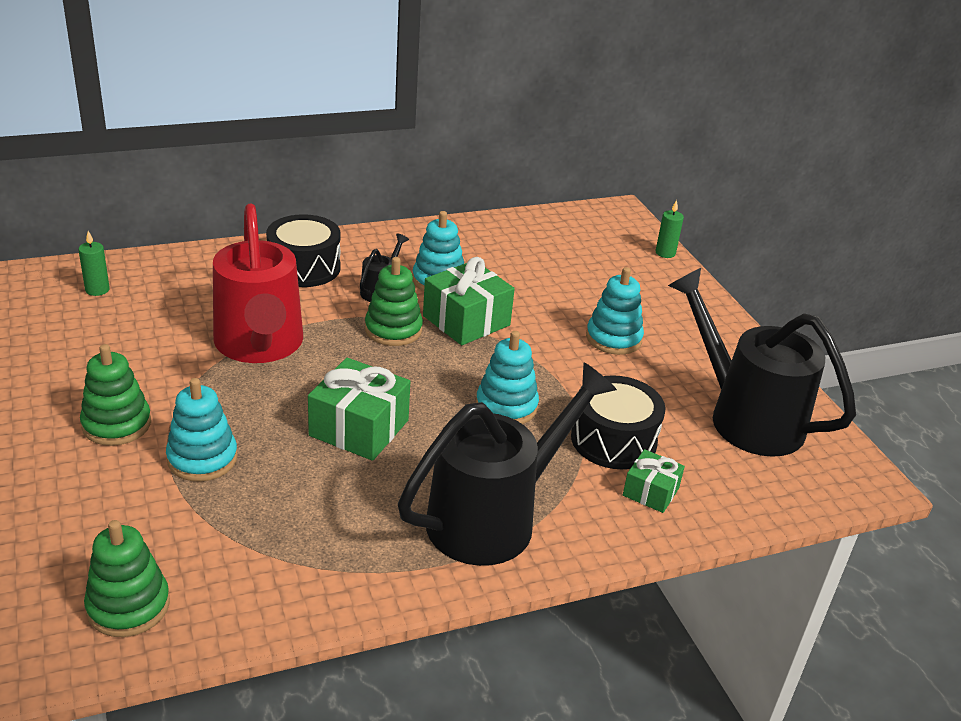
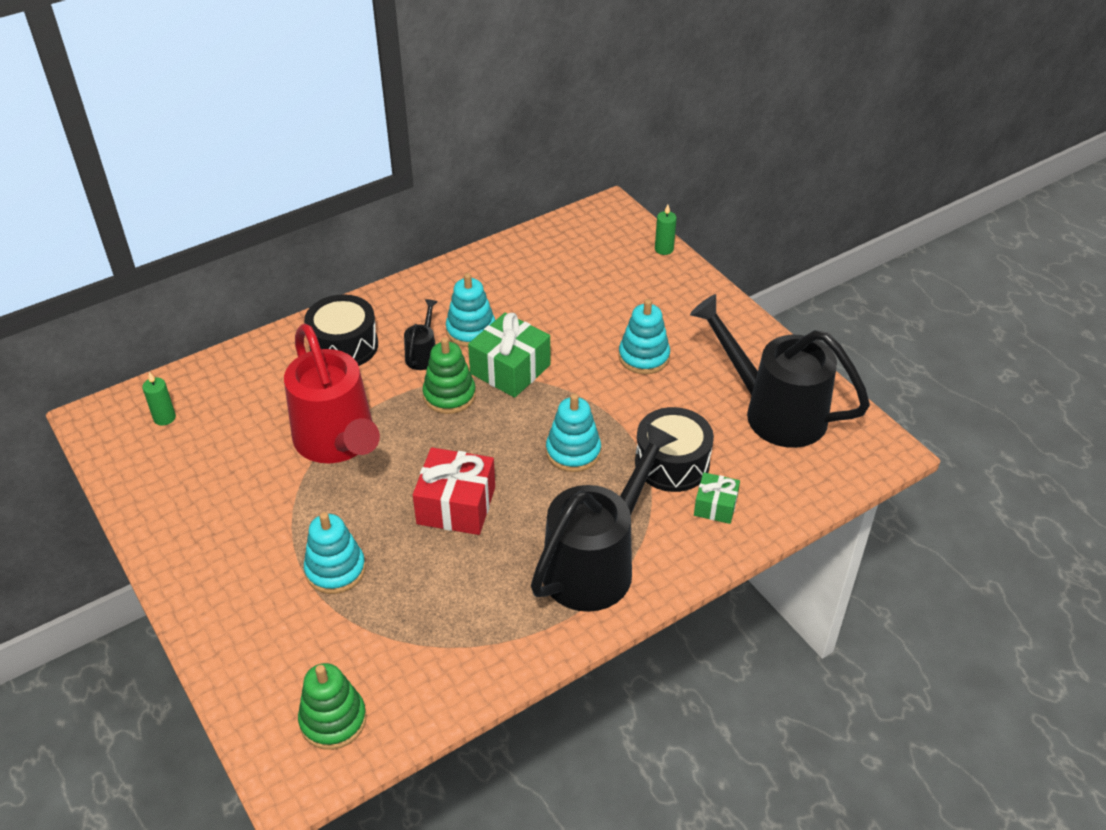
camera: 10 degrees left, 10 degrees up
green stacking toy [80,344,151,446] -> none
green gift [308,358,410,461] -> red gift [413,447,495,535]

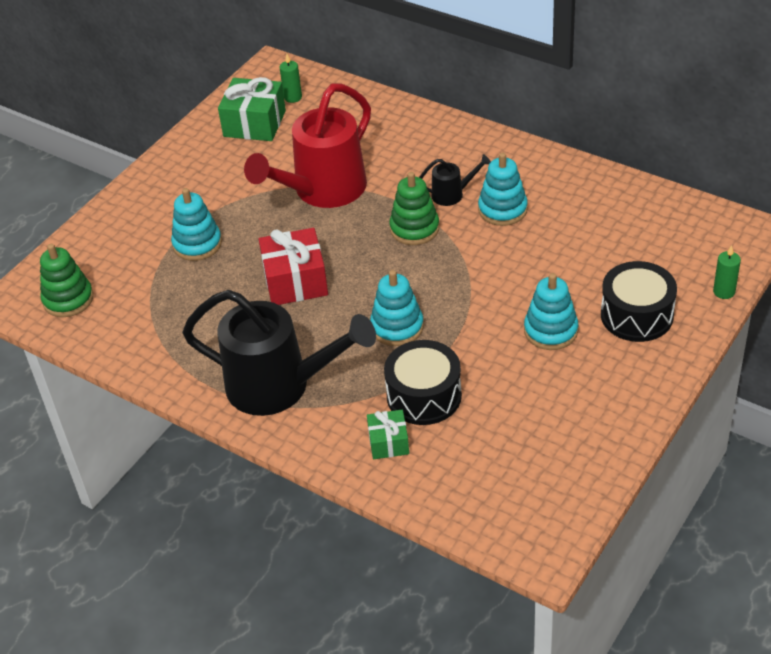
camera: 70 degrees right, 0 degrees up
black drum [304,294,378,366] -> black drum moved to [601,261,677,342]
green gift [468,312,550,398] -> green gift moved to [218,77,286,141]
black watering can [690,294,870,448] -> none

